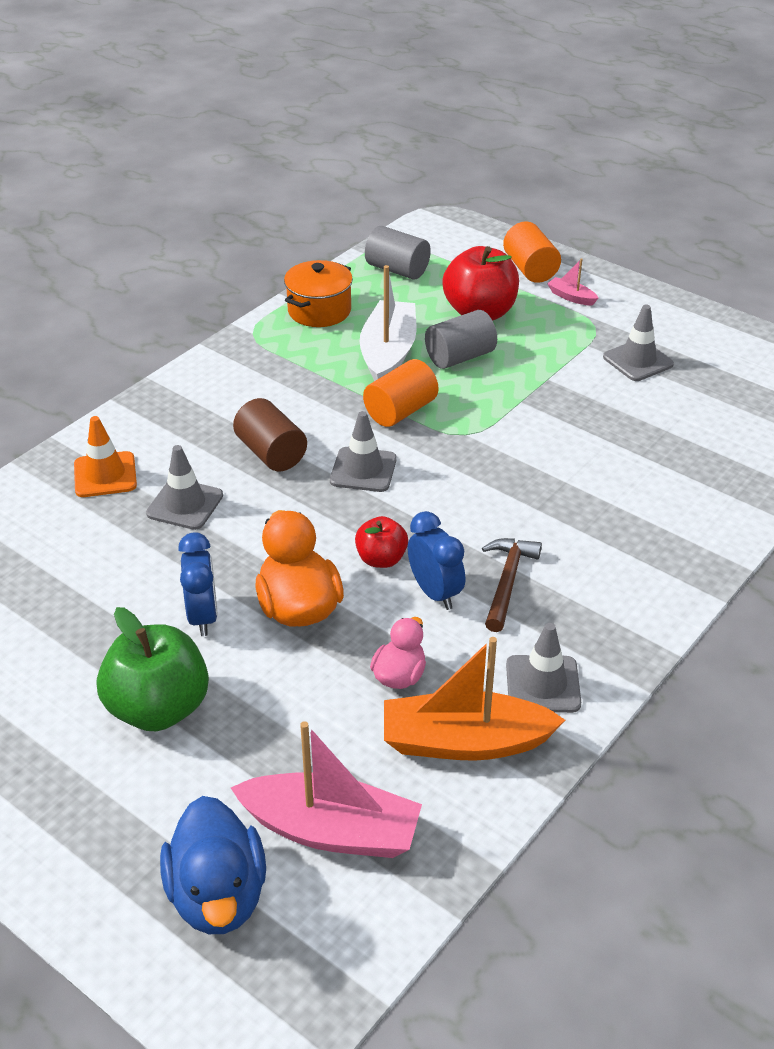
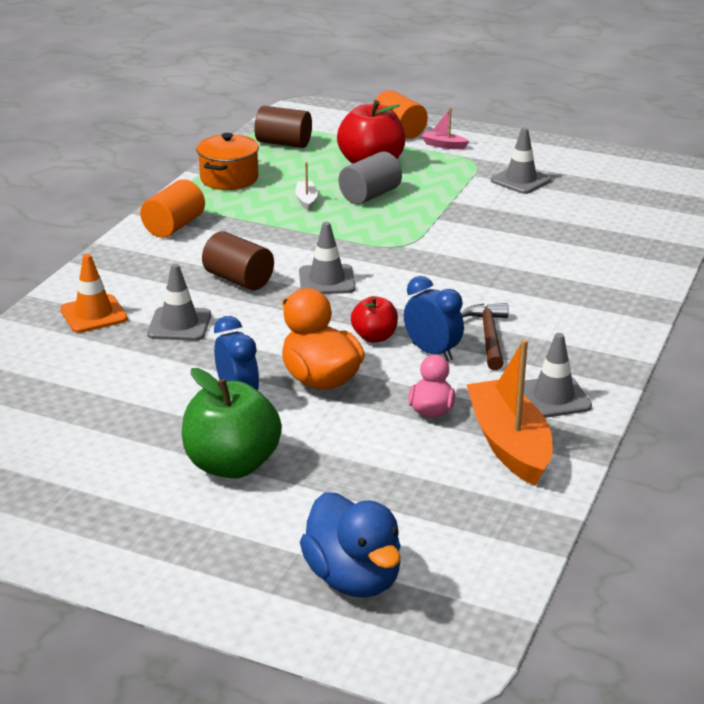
camera: 15 degrees left, 10 degrees down
pink boat [231,721,422,858] -> none
white boat [360,265,416,381] -> white boat [295,162,318,211], size x0.45
orange cylinder [363,359,438,427] -> orange cylinder moved to [140,179,205,238]
grey cylinder [365,226,431,280] -> brown cylinder [254,106,312,148]
orange boat [384,637,565,761] -> orange boat turned 90 degrees clockwise [466,339,553,486]

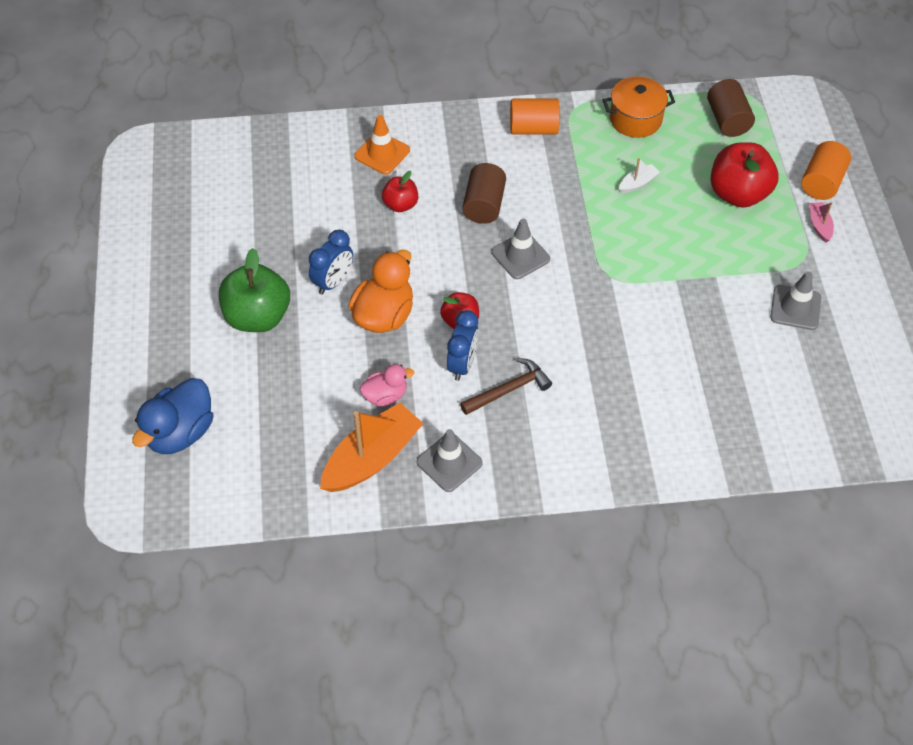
camera: 60 degrees right, 25 degrees up
grey traffic cone [147,264,211,341] -> red apple [382,171,418,212]
grey cylinder [339,151,402,205] -> none

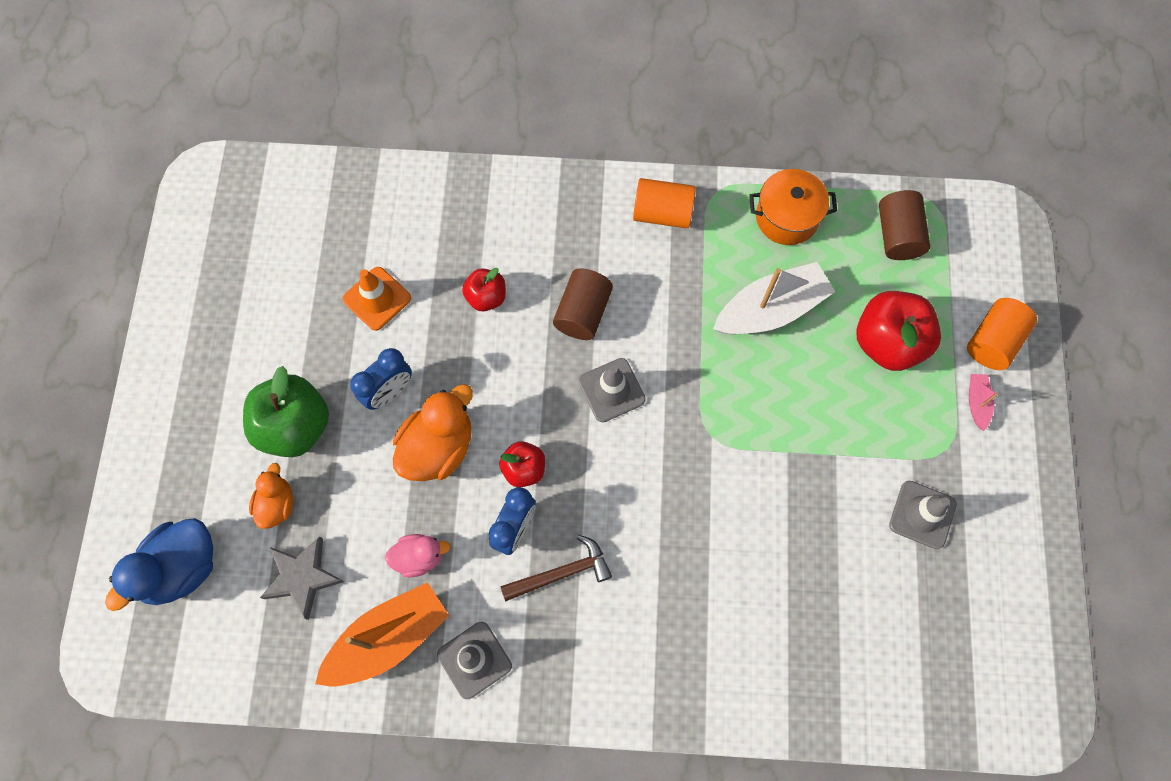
camera: 10 degrees right, 15 degrees up
orange traffic cone [354,115,410,175] -> orange traffic cone moved to [342,267,411,331]
white boat [619,158,660,193] -> white boat [713,262,835,335], size x2.22
none -> orange duck [249,463,293,529]
none -> grey star [260,536,345,620]

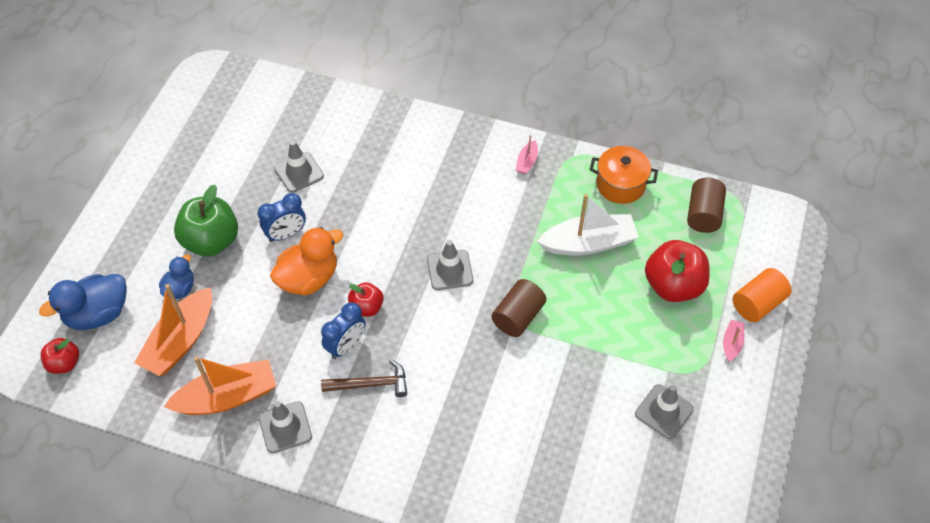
camera: 15 degrees right, 15 degrees down
orange duck [249,463,293,529] -> blue duck [159,254,194,299]
grey star [260,536,345,620] -> orange boat [134,284,212,376]
orange traffic cone [342,267,411,331] -> grey traffic cone [274,141,324,193]
pink duck [385,534,450,577] -> none
red apple [462,268,506,311] -> red apple moved to [40,338,79,374]
brown cylinder [553,268,613,340] -> brown cylinder moved to [492,279,546,337]
orange cylinder [633,178,696,228] -> pink boat [516,135,538,174]

